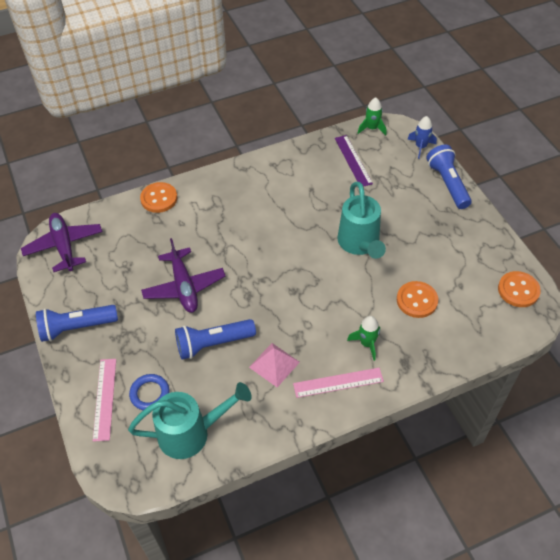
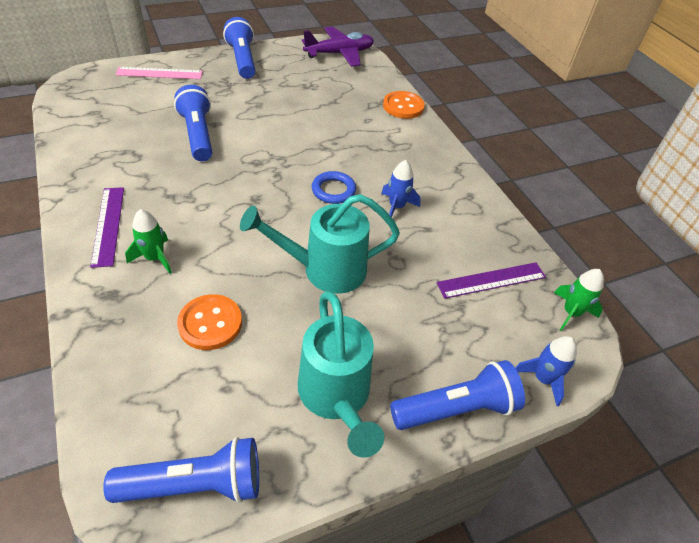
camera: 85 degrees right, 5 degrees down
turquoise watering can [128,382,252,459] -> turquoise watering can moved to [298,291,384,458]
blue ring [129,374,169,410] -> blue ring moved to [312,171,356,204]
purple plane [141,238,225,313] -> none
pink pyramid [249,343,300,387] -> none
pink ruler [293,368,384,398] -> purple ruler [90,187,124,268]
orange button [498,271,541,307] -> blue flashlight [103,437,259,503]
none -> blue rocket [381,160,421,217]

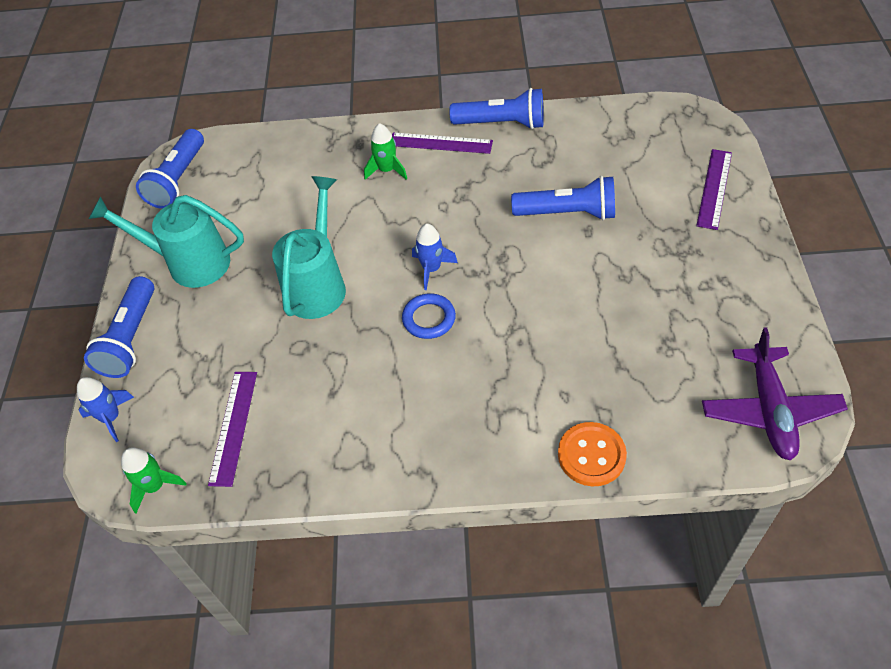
camera: 120 degrees right, 5 degrees up
pink ruler [115,67,203,79] -> purple ruler [696,149,732,230]
orange button [177,294,242,350] -> none
blue flashlight [223,17,256,79] -> blue flashlight moved to [449,88,544,129]
blue rocket [381,160,421,217] -> blue rocket moved to [412,224,458,290]

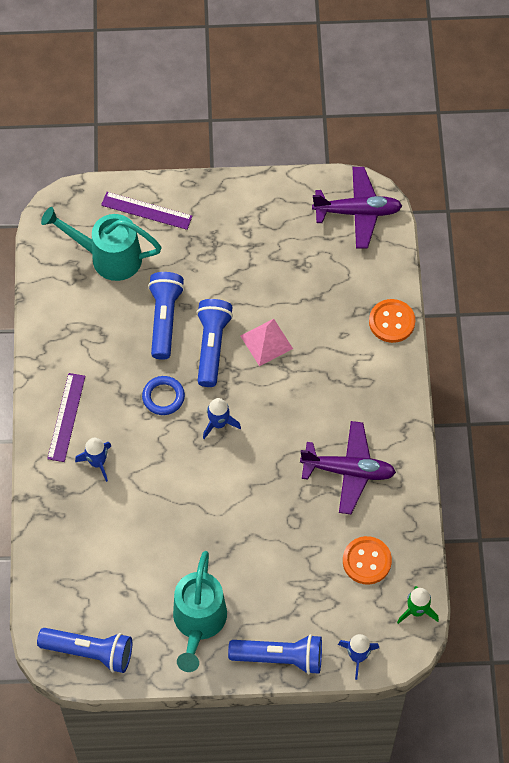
camera: 95 degrees left, 10 degrees up
purple ruler [208,372,257,487] -> orange button [343,536,392,585]
turquoise watering can [272,176,346,319] -> turquoise watering can moved to [41,207,162,281]
green rocket [364,123,407,180] -> blue rocket [75,438,111,482]
blue ring [402,293,456,339] -> blue ring moved to [142,376,185,415]
blue flashlight [449,88,544,129] -> blue flashlight moved to [196,299,233,387]
none -> pink pyramid [241,319,293,366]
none -> purple plane [300,421,396,514]

